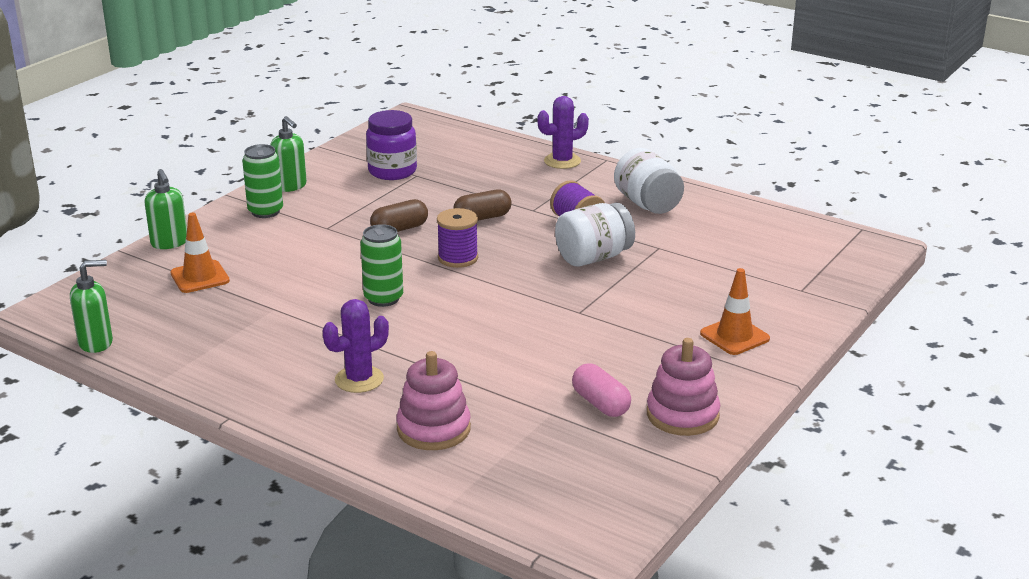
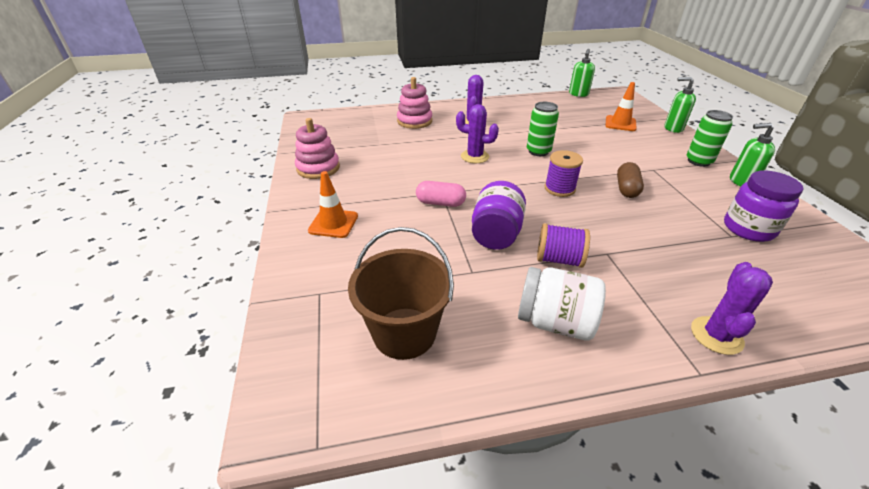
camera: 135 degrees right, 10 degrees up
brown capsule [453,189,512,221] -> none
white jar [555,202,635,266] -> purple jar [472,181,526,250]
pink capsule [572,363,631,417] -> pink capsule moved to [416,181,466,207]
none -> brown bucket [348,227,454,360]
none -> purple cactus [456,104,499,163]

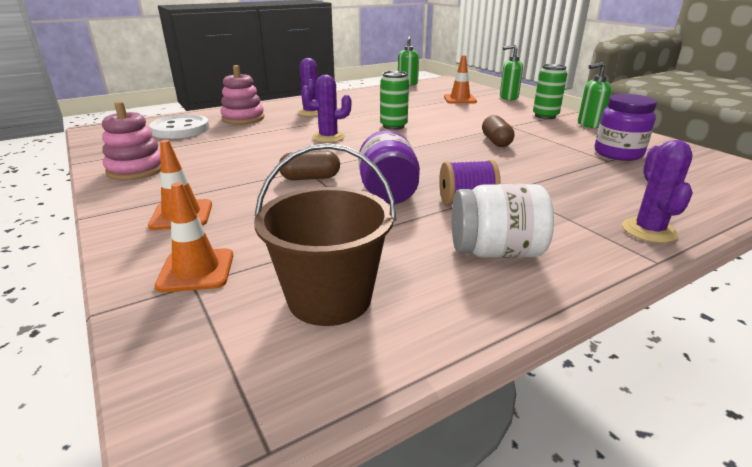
camera: 20 degrees left, 10 degrees down
pink capsule [416,181,466,207] -> brown capsule [279,151,340,180]
purple spool [545,150,583,197] -> none
none -> white button [149,114,210,139]
none -> orange traffic cone [155,182,233,292]

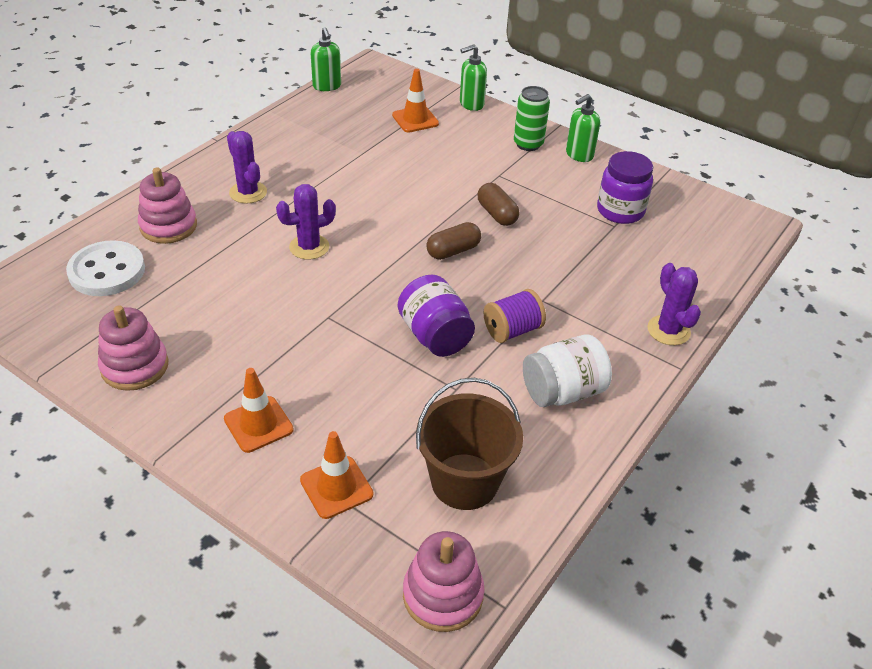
camera: 25 degrees left, 15 degrees up
brown capsule [279,151,340,180] -> brown capsule moved to [426,222,481,260]
green can [380,71,409,130] -> none
none -> pink stacking toy [403,531,485,632]

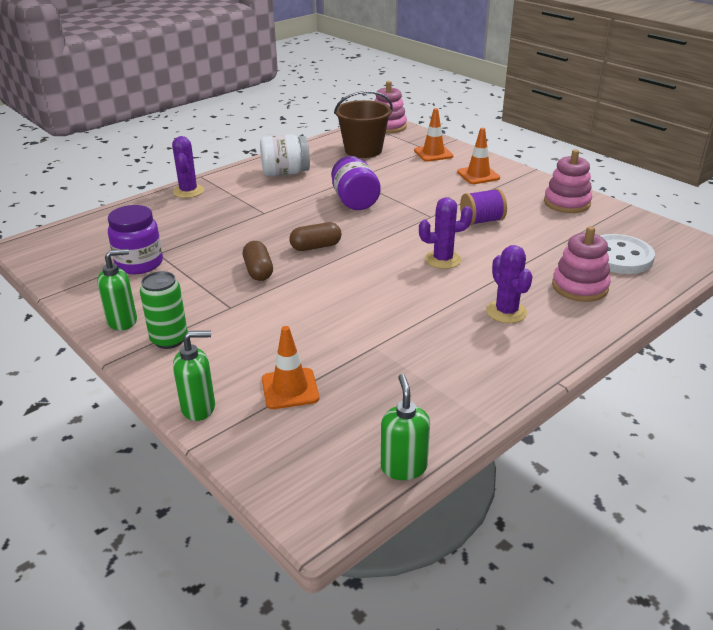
camera: 165 degrees left, 10 degrees down
purple spool [483,289,546,343] -> purple spool moved to [460,188,507,225]

